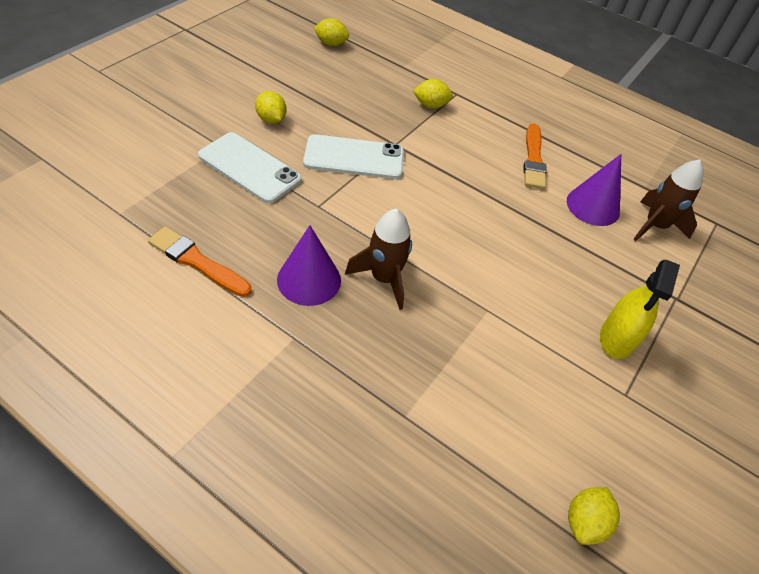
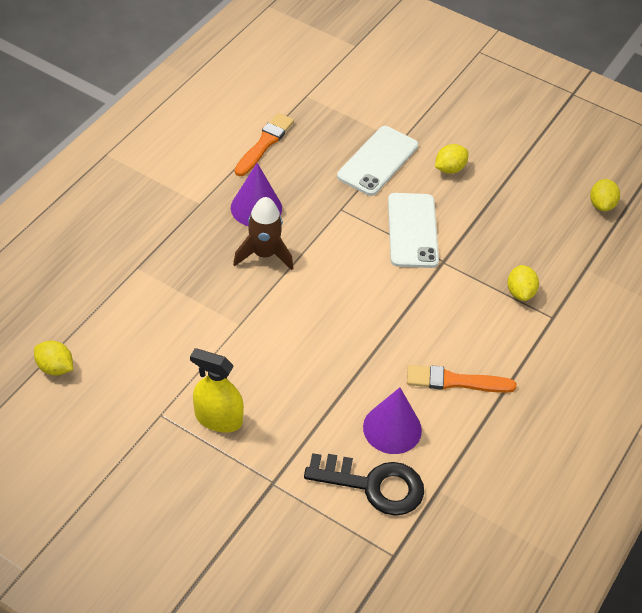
camera: 90 degrees right, 0 degrees up
brown rocket [633,159,704,241] -> black key [304,453,424,516]

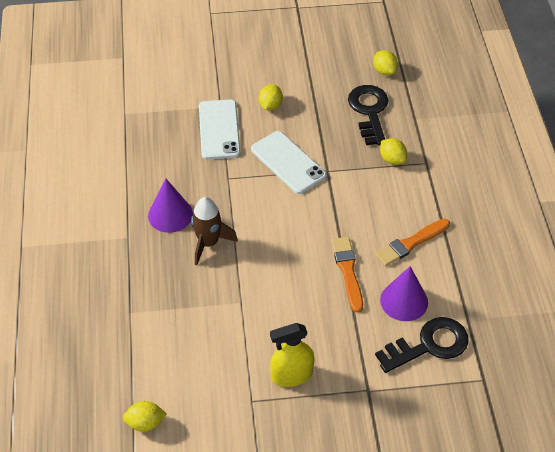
camera: 35 degrees left, 0 degrees up
orange brush [235,113,294,176] -> orange brush moved to [331,237,363,313]
none -> black key [348,85,388,145]

